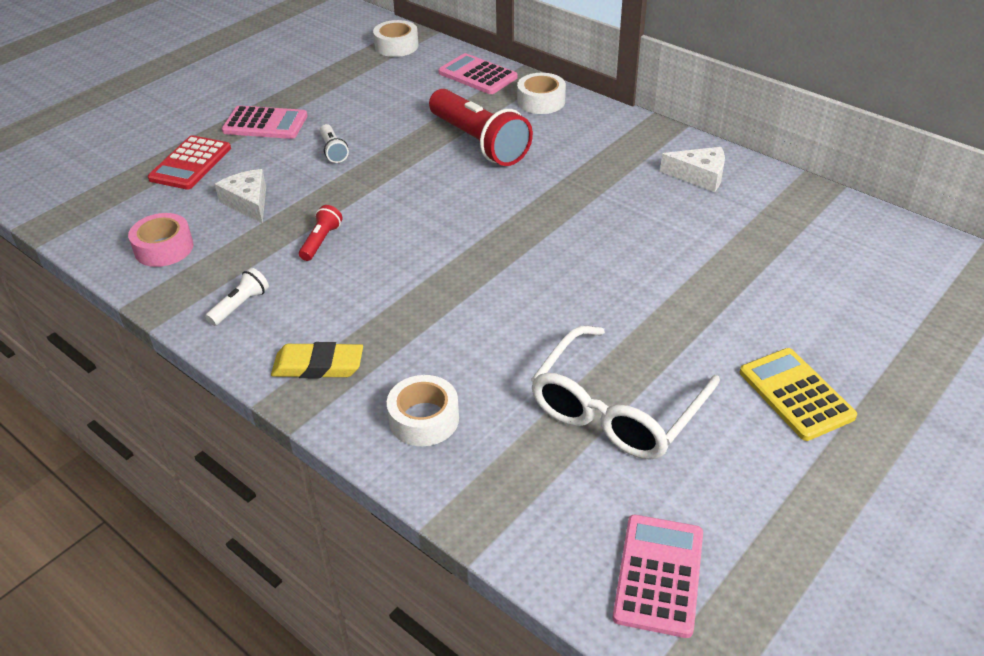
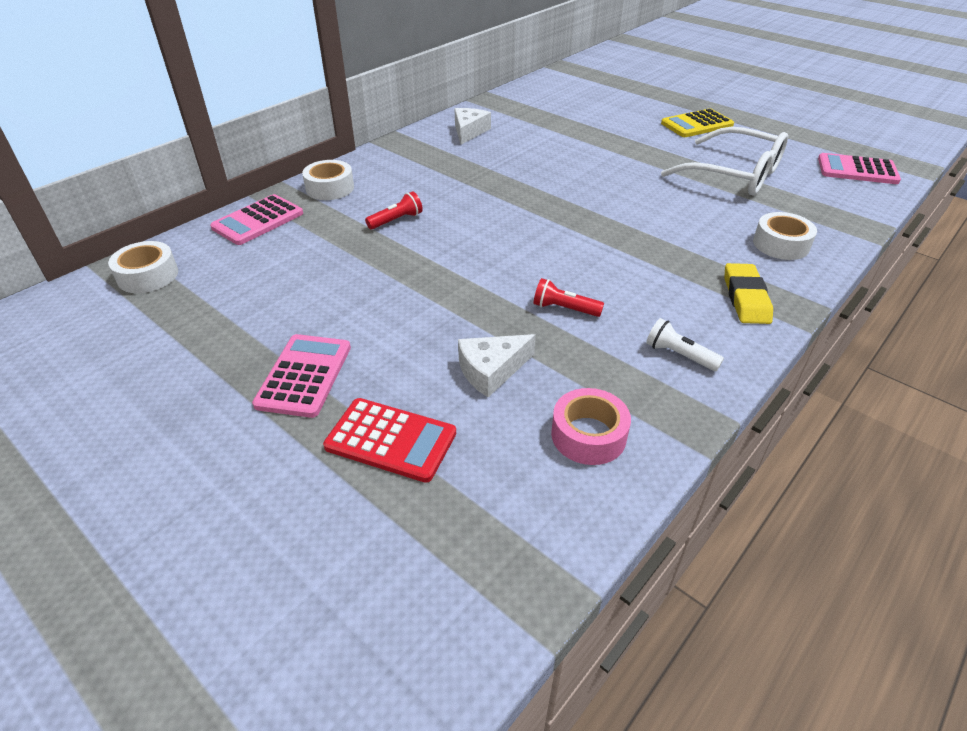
camera: 90 degrees left, 0 degrees up
white flashlight [320,124,349,163] -> none
red flashlight [429,89,533,166] -> red flashlight [365,191,423,229], size x0.45

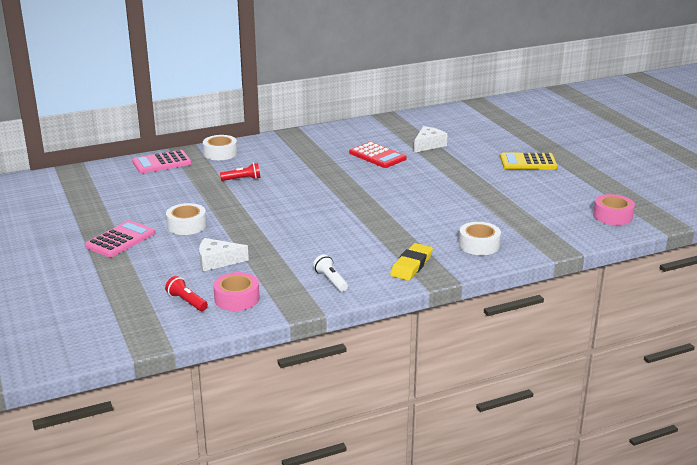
camera: 25 degrees right, 15 degrees down
white tape [108,241,178,293] -> white tape moved to [166,203,207,235]
red calculator [323,398,456,483] -> red calculator moved to [349,142,407,168]
white cheese [455,108,491,145] -> white cheese moved to [414,126,447,153]
red flashlight [533,278,604,317] -> red flashlight moved to [165,276,208,311]
white glasses [661,127,788,195] -> none
pink calculator [818,153,901,184] -> pink tape [593,194,635,225]

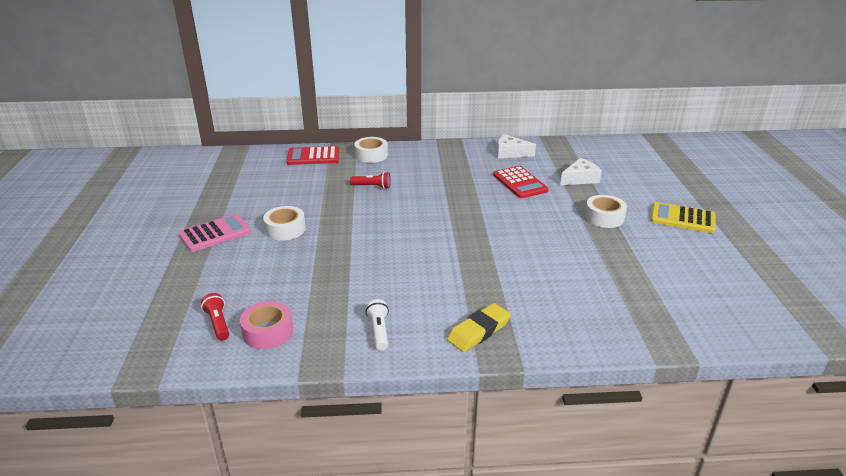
camera: 20 degrees right, 5 degrees up
pink calculator [132,150,192,174] -> red calculator [286,146,339,165]
white cheese [199,238,249,271] -> white cheese moved to [497,134,536,158]
white tape [459,222,501,255] -> white tape moved to [585,195,627,228]
pink tape [593,194,635,225] -> none

